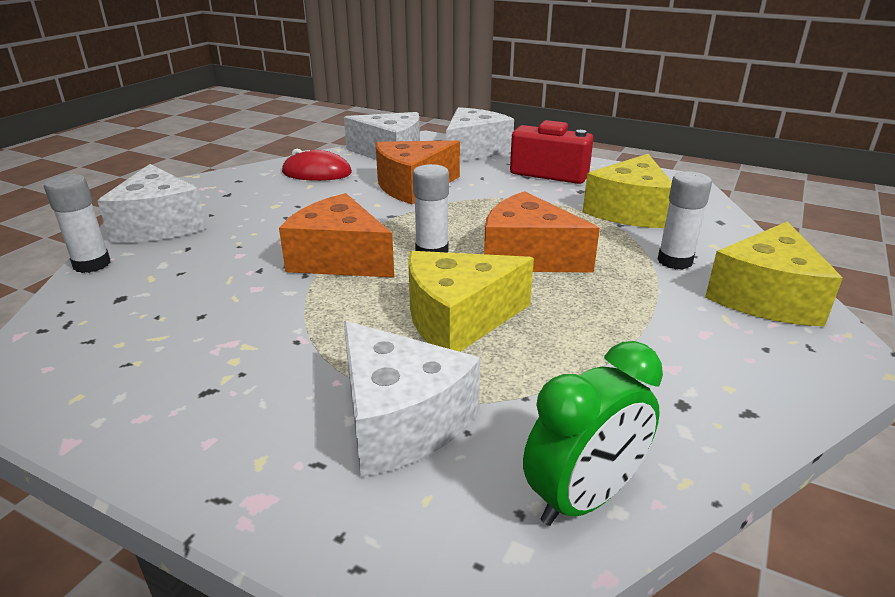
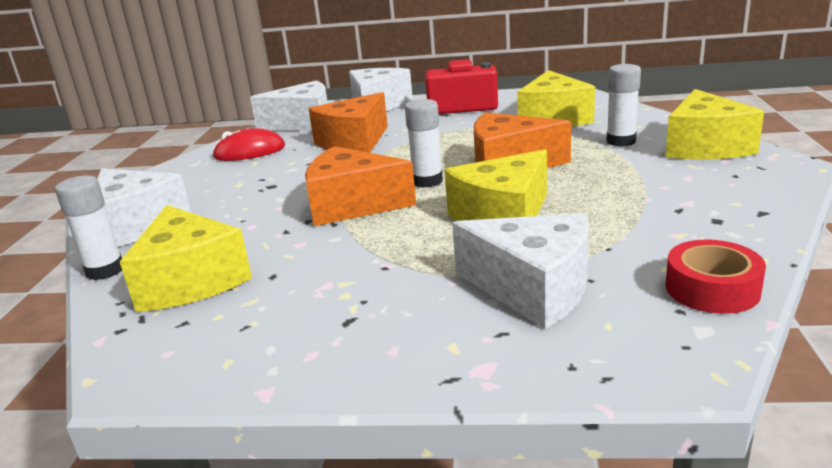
camera: 20 degrees left, 5 degrees down
green clock [523,341,663,526] -> red tape [666,240,766,314]
none -> yellow cheese [120,205,252,312]

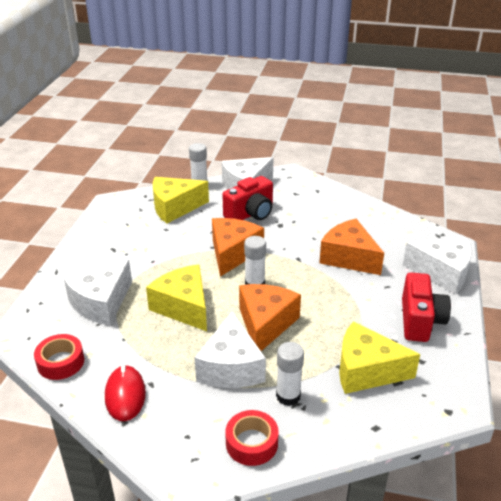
camera: 95 degrees right, 10 degrees up
red mouse [212,128,285,161] -> red mouse moved to [105,365,146,421]
white cheese [250,80,328,131] -> white cheese moved to [195,311,266,388]
yellow cheese [665,89,764,160] -> red tape [225,410,279,466]
none -> red camera [222,176,273,220]

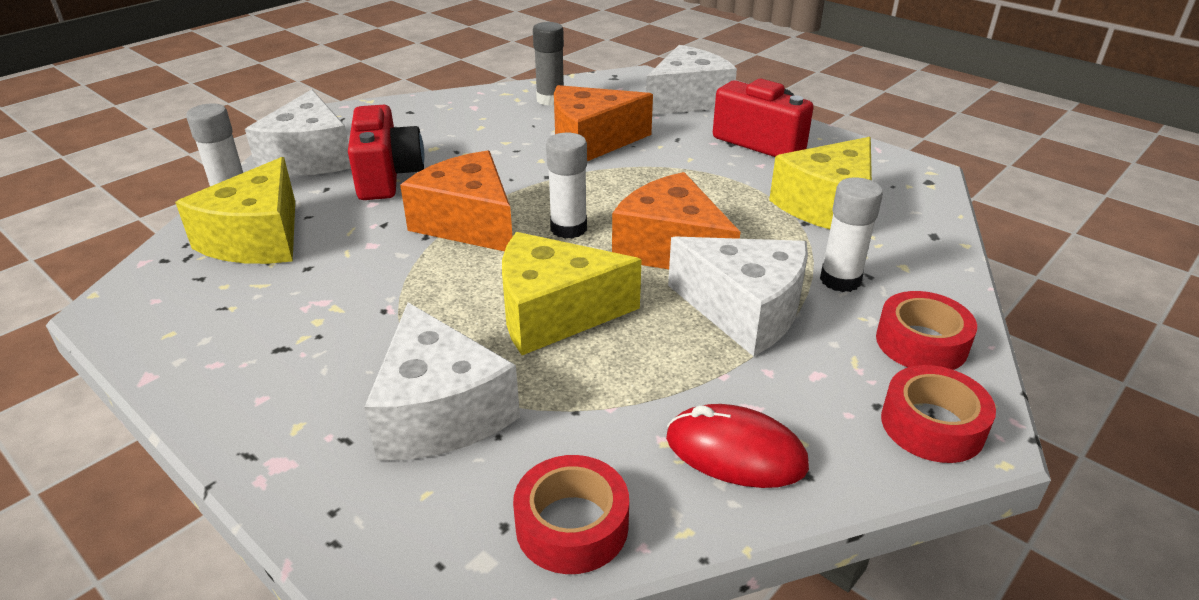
camera: 60 degrees left, 0 degrees up
none -> grey glue stick [533,22,564,106]
none -> red tape [881,365,996,463]

